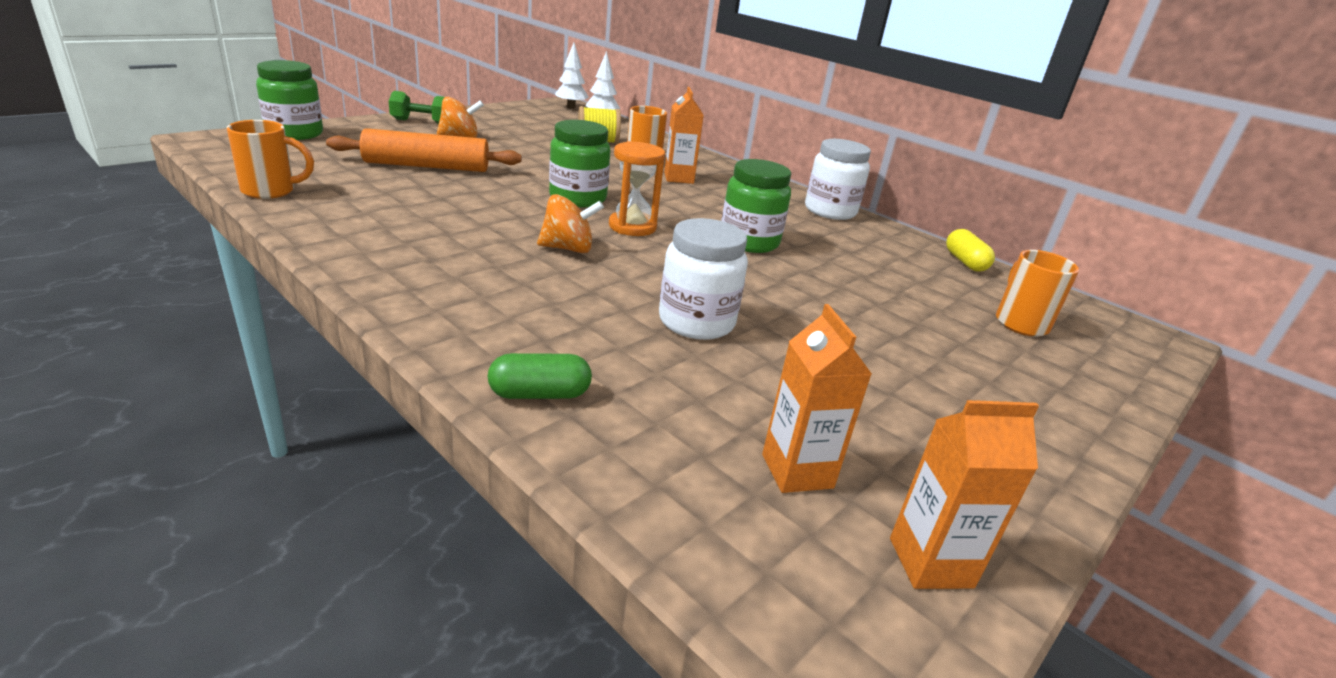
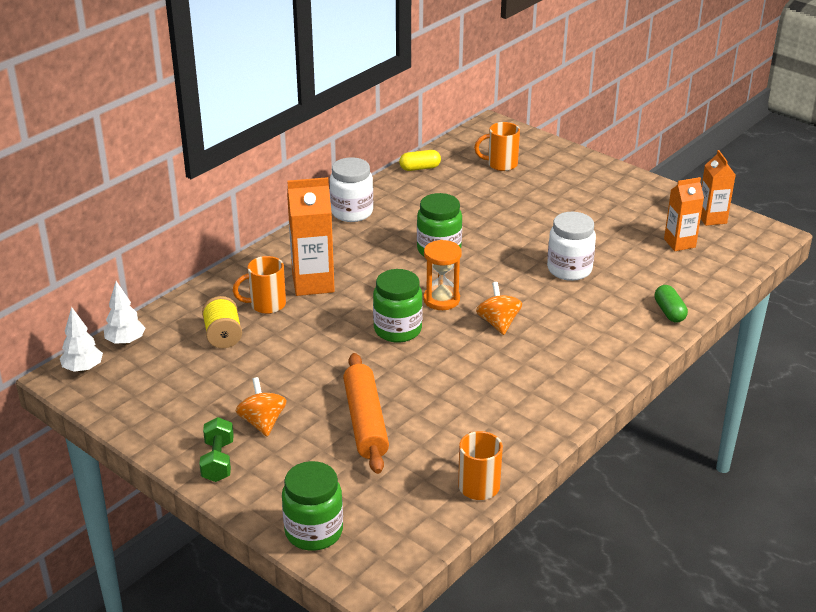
camera: 90 degrees left, 5 degrees up
orange carton [664,87,704,184] -> orange carton [287,177,335,296], size x1.55

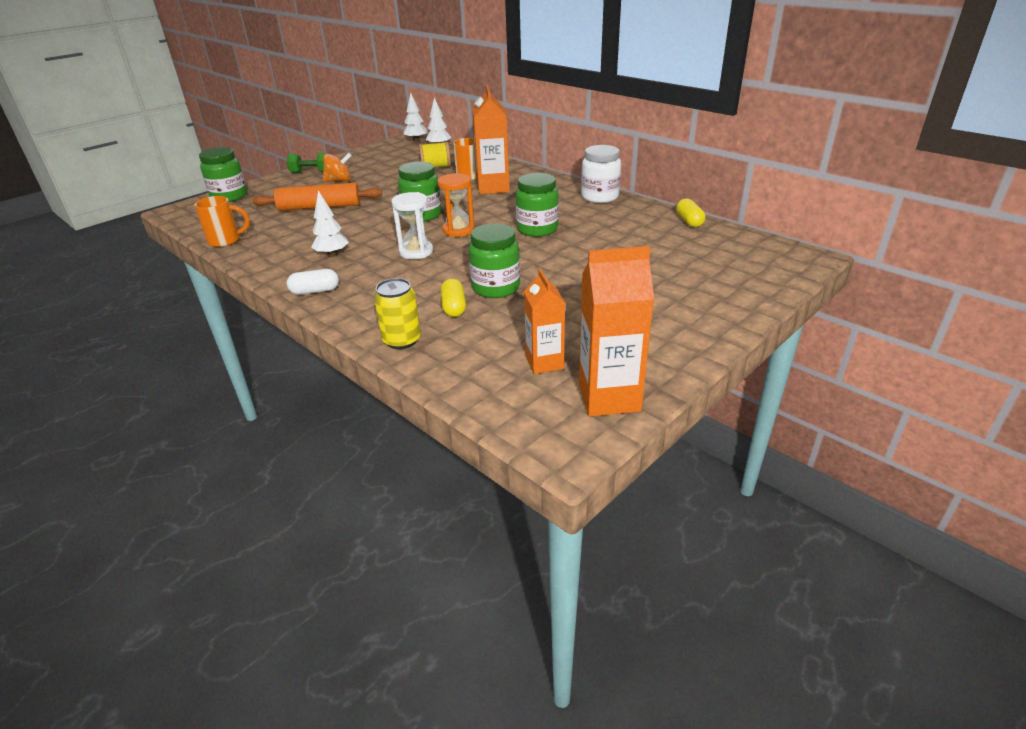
camera: 95 degrees right, 0 degrees up
orange mug [474,122,520,171] -> none
orange spinning top [476,282,522,335] -> white hourglass [391,192,433,259]
white jar [547,212,596,281] -> green jar [469,223,520,298]
green capsule [655,285,688,323] -> yellow can [374,278,421,349]
orange carton [701,150,736,226] -> orange carton [579,246,654,417], size x1.55
none -> white capsule [287,269,339,295]
none -> white tree [311,190,349,257]
none -> yellow capsule [441,279,466,317]

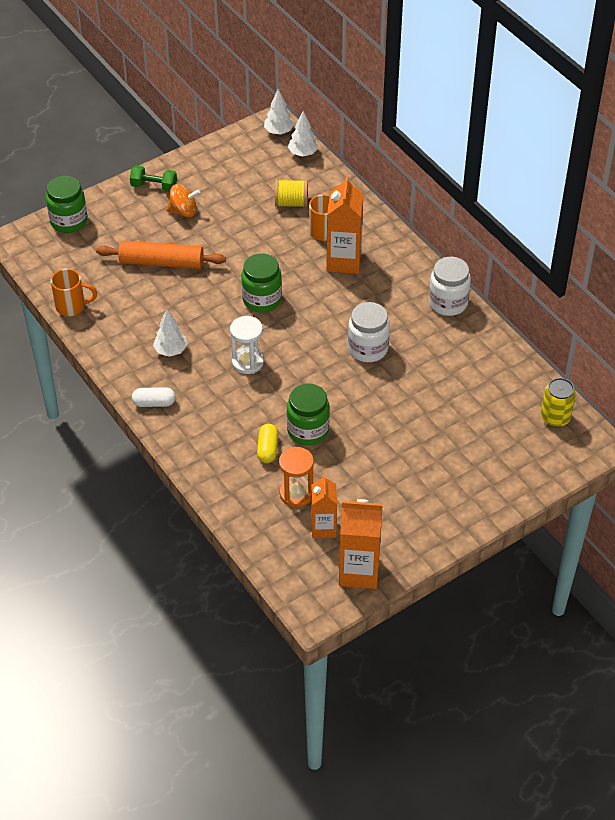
camera: 10 degrees right, 15 degrees up
yellow can [374,278,421,349] -> yellow can moved to [541,378,576,427]
orange hourglass [437,173,475,237] -> orange hourglass moved to [279,447,314,507]
green jar [516,173,559,237] -> white jar [348,302,390,362]
yellow capsule [676,198,705,227] -> none

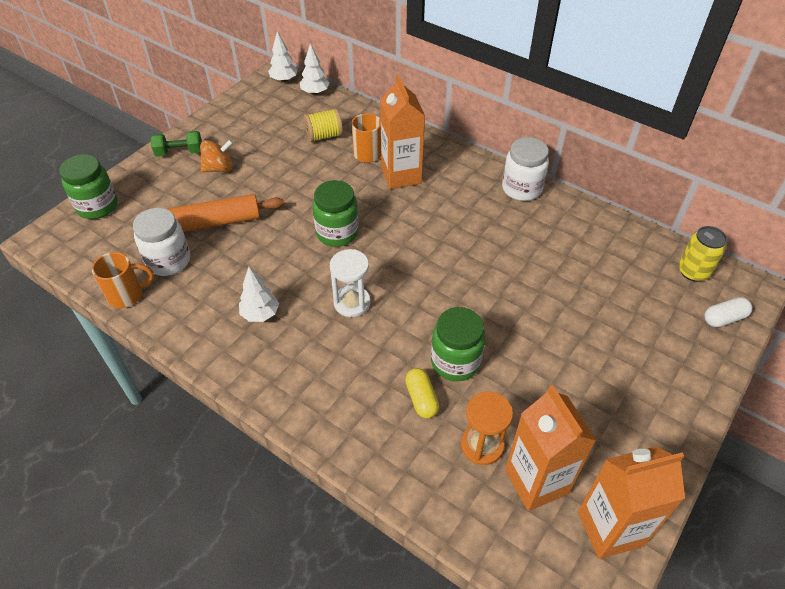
camera: 20 degrees left, 0 degrees up
white capsule [132,387,176,407] -> white capsule moved to [704,297,752,327]
orange carton [311,474,337,538] -> orange carton [505,385,597,511], size x1.55
white jar [348,302,390,362] -> white jar moved to [133,208,190,276]

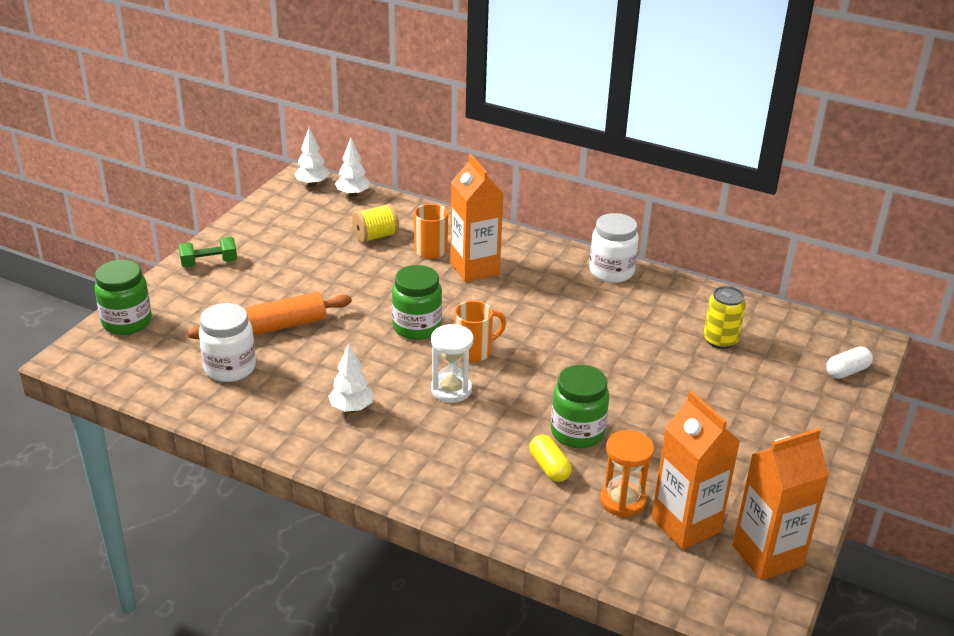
camera: 10 degrees left, 15 degrees down
orange mug [92,252,154,308] -> orange mug moved to [454,301,506,362]
orange spinning top [200,139,233,172] -> none
yellow can [678,226,727,282] -> yellow can moved to [703,286,746,349]

